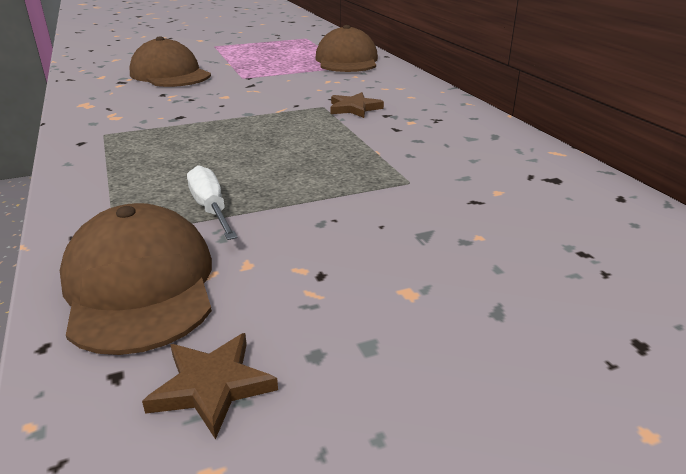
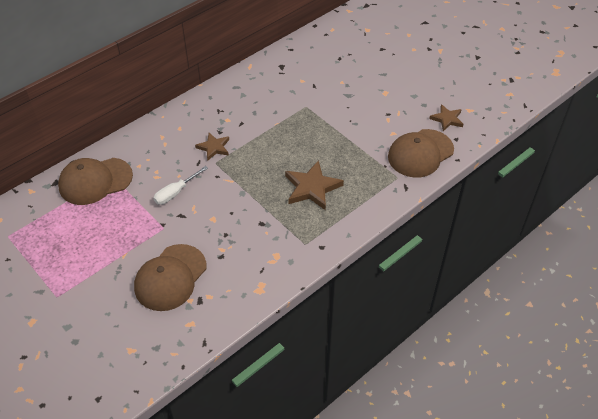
camera: 110 degrees left, 20 degrees up
white screwdriver [187,165,238,240] -> white screwdriver moved to [154,166,208,205]
none -> brown star [285,160,344,211]

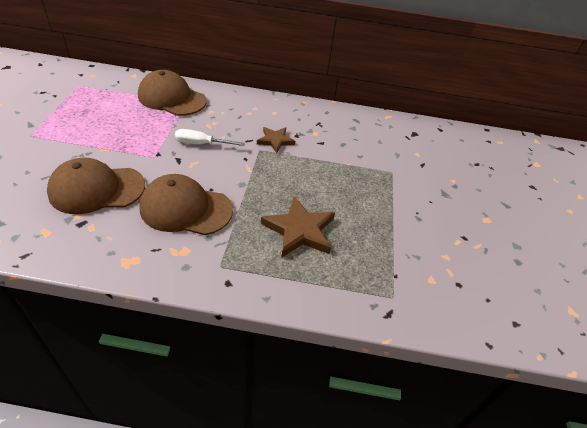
camera: 45 degrees right, 5 degrees down
brown cap [388,129,454,178] -> brown cap moved to [140,174,233,235]
brown star [429,104,463,131] -> none

